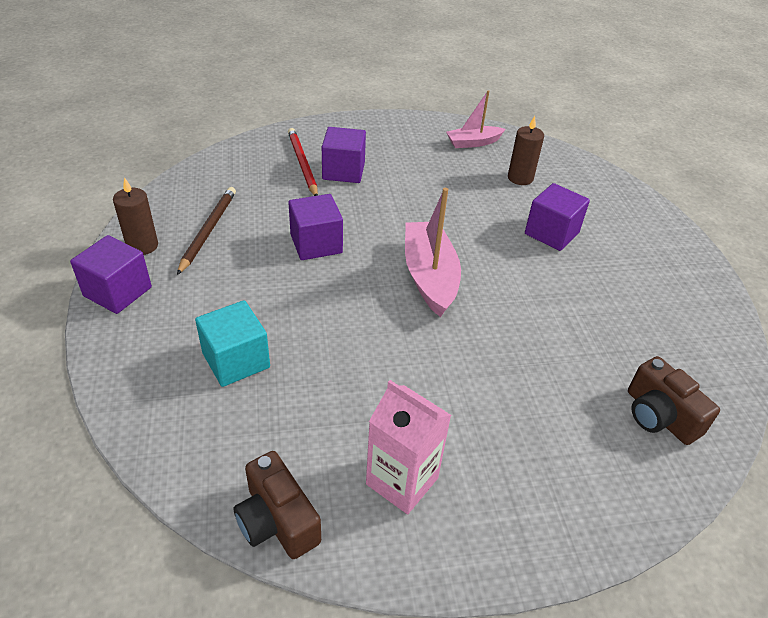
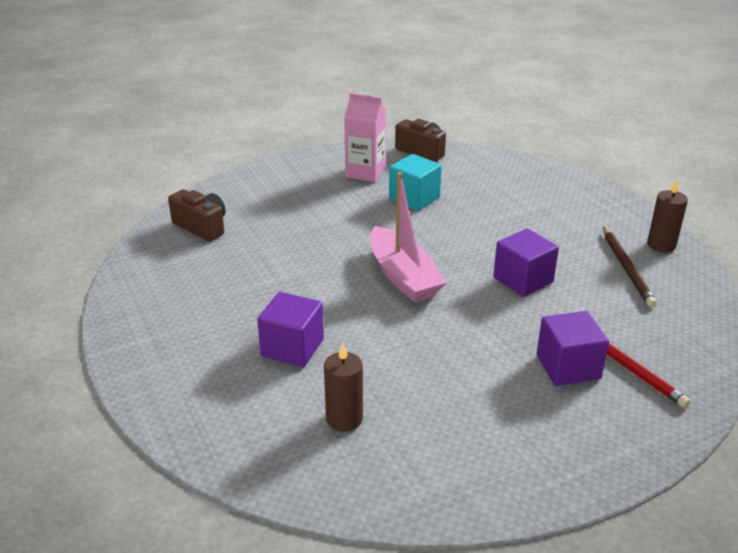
camera: 165 degrees right, 10 degrees down
purple cube [70,235,152,314] -> none
turquoise cube [195,300,270,387] -> turquoise cube moved to [389,154,442,211]
pink boat [446,90,506,148] -> none

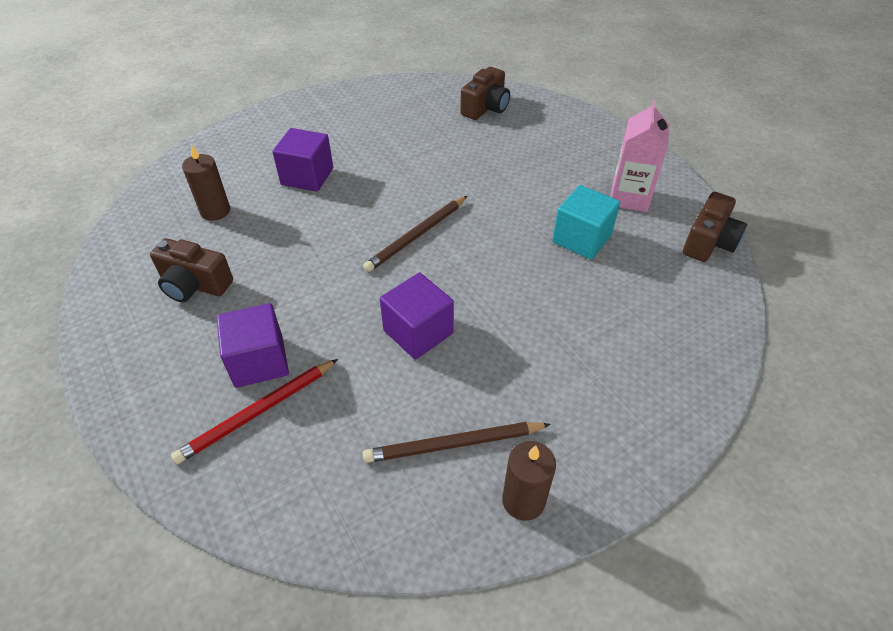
camera: 85 degrees right, 15 degrees up
pink boat [370,172,446,303] -> brown pencil [363,196,467,272]
none -> brown camera [150,238,233,302]

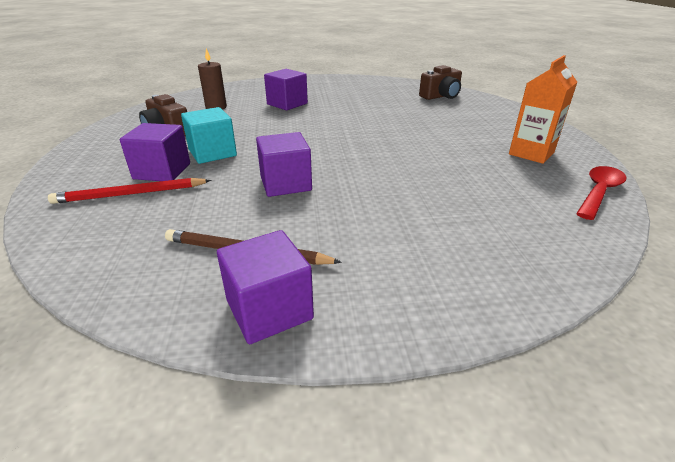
camera: 25 degrees right, 15 degrees down
brown pencil [363,196,467,272] -> none
brown candle [502,441,556,521] -> purple cube [217,230,314,344]
turquoise cube [552,185,620,260] -> turquoise cube moved to [181,107,237,164]
pink carton [611,100,669,212] -> orange carton [509,55,577,164]
brown camera [683,192,747,262] -> red spoon [576,166,626,220]

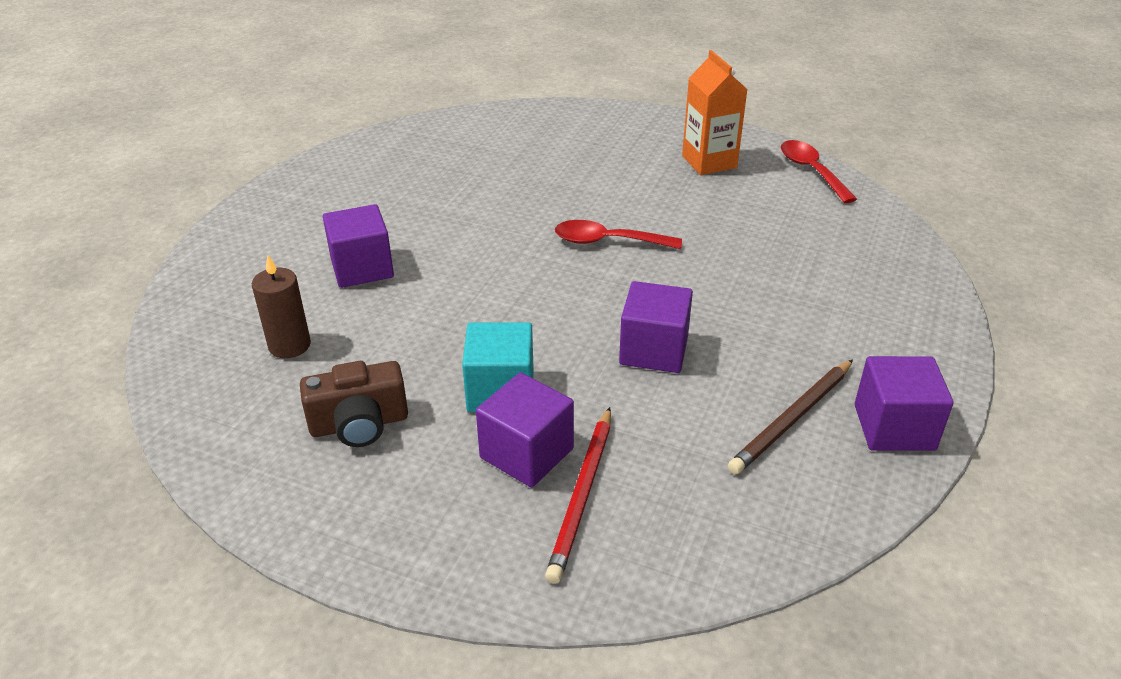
camera: 60 degrees left, 5 degrees up
brown camera [419,65,462,100] -> none
none -> red spoon [555,220,682,249]

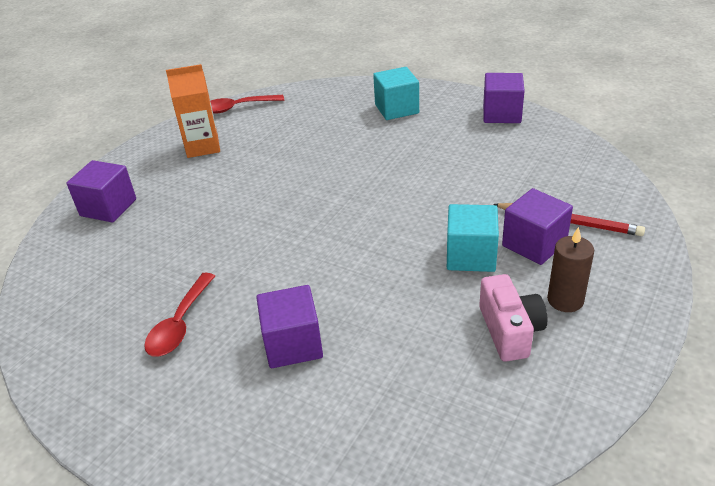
camera: 80 degrees left, 0 degrees up
brown candle [252,255,311,358] -> brown candle moved to [547,227,594,312]
brown camera [300,361,408,447] -> pink camera [479,274,547,361]
red spoon [555,220,682,249] -> red spoon moved to [144,273,215,356]
purple cube [619,281,693,373] -> purple cube moved to [67,160,136,223]
brown pencil [728,360,853,474] -> none
none -> turquoise cube [373,67,419,120]

